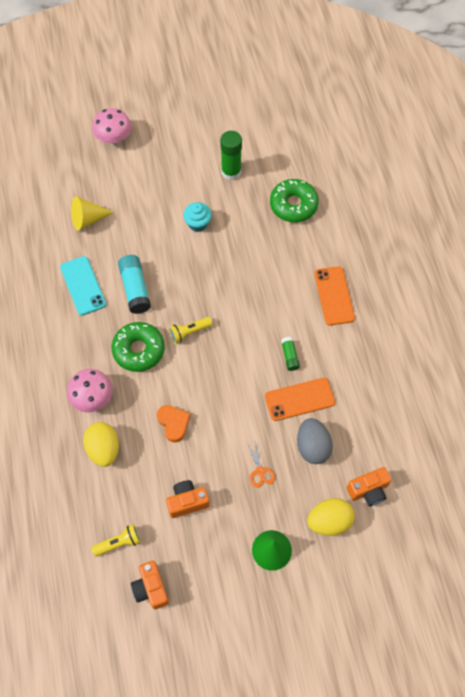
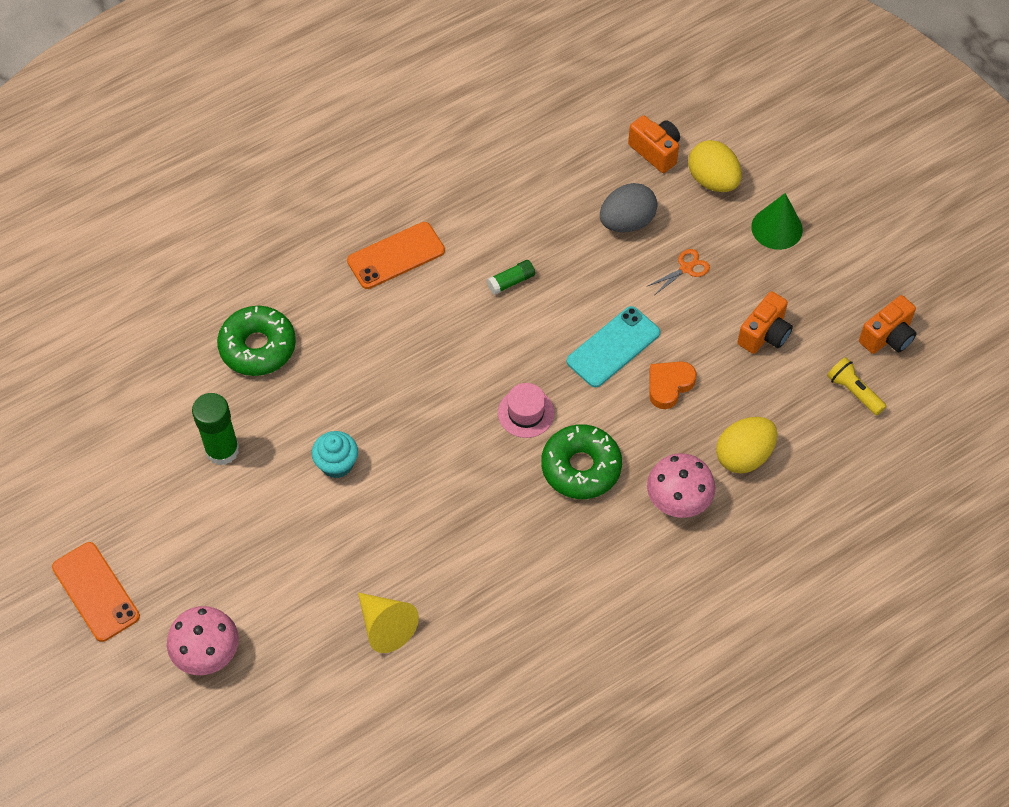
camera: 110 degrees left, 5 degrees down
turquoise phone [60,256,106,316] -> turquoise phone moved to [567,306,660,388]
turquoise glue stick [118,255,151,314] -> none
orange camera [166,480,210,518] -> orange camera turned 105 degrees counterclockwise [738,291,793,354]
yellow flashlight [169,317,212,344] -> pink hat [498,383,554,438]
orange phone [265,378,335,421] -> orange phone moved to [52,542,140,642]

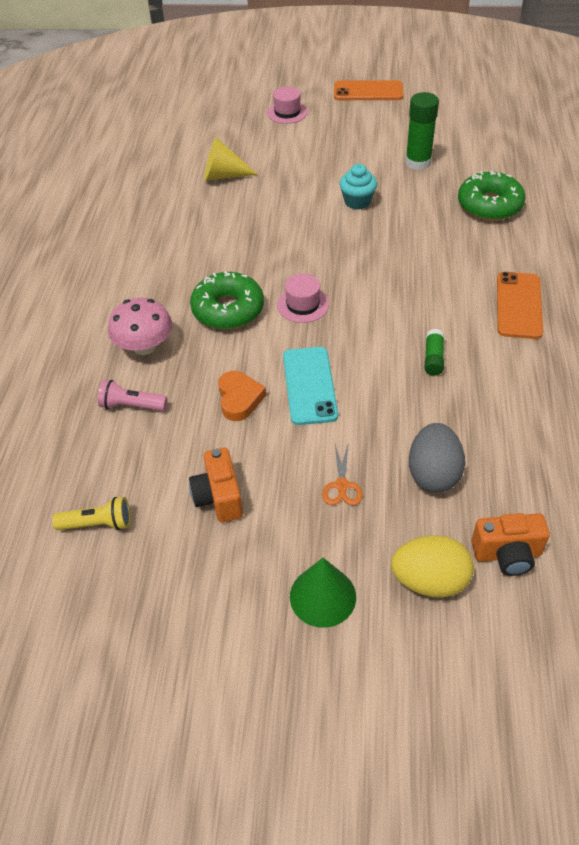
camera: 130 degrees right, 10 degrees down
pink mushroom [167,606,239,675] -> pink hat [267,86,308,124]
yellow egg [716,417,777,474] -> pink flashlight [98,380,167,411]
orange camera [859,295,916,354] -> none

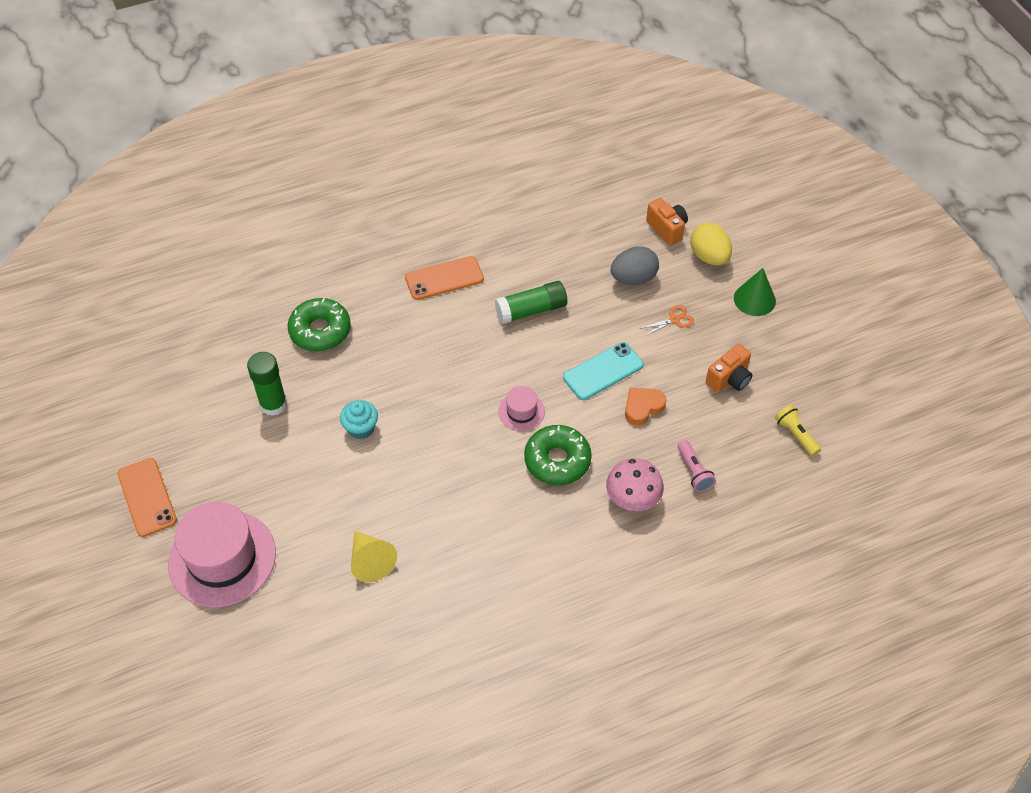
camera: 120 degrees left, 5 degrees up
pink hat [267,86,308,124] -> pink hat [168,502,276,607], size x2.12
green glue stick [425,329,444,376] -> green glue stick [495,281,567,324], size x1.81

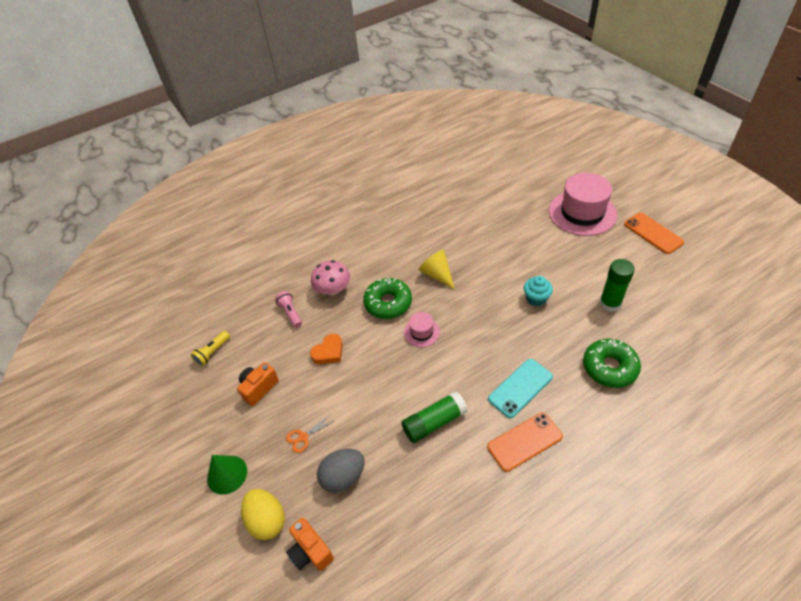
camera: 175 degrees right, 5 degrees down
yellow cone [351,531,397,582] -> yellow cone moved to [419,250,455,290]
turquoise phone [563,342,644,400] -> turquoise phone moved to [488,359,553,418]
yellow flashlight [775,405,821,456] -> yellow flashlight turned 75 degrees clockwise [190,331,230,367]

